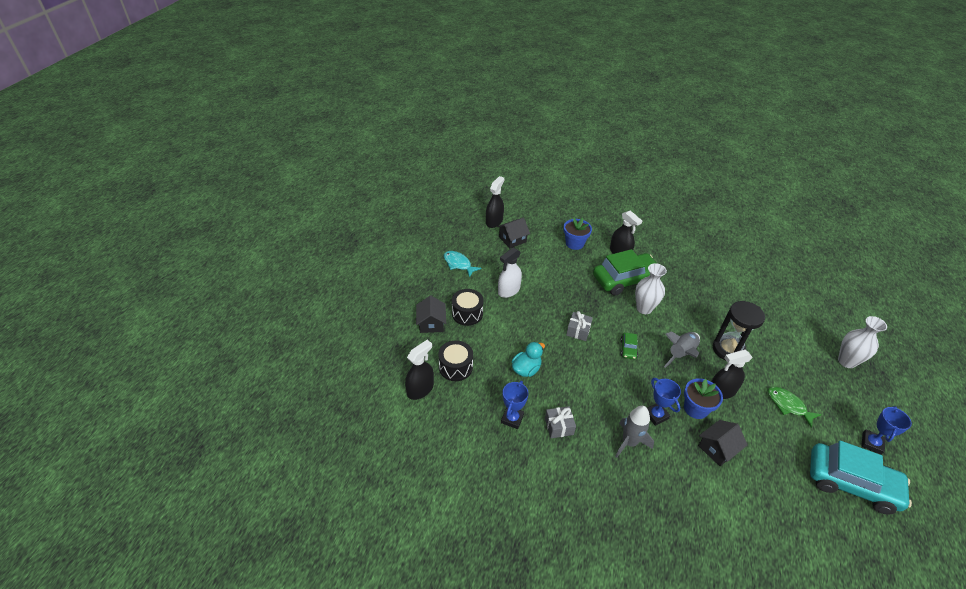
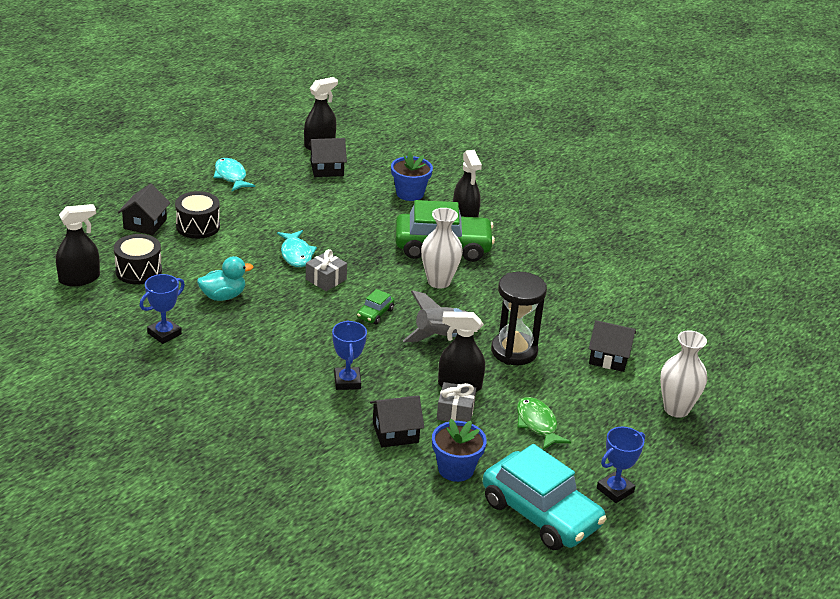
camera: 20 degrees right, 10 degrees down
white spray bottle [498,248,522,298] -> none
grey gift [545,406,576,438] -> grey gift moved to [437,382,476,422]
grey rocket [615,406,654,458] -> none
blue flower pot [684,378,723,419] -> blue flower pot moved to [432,419,487,482]
none -> turquoise fish [277,230,317,267]
none -> black house [589,320,636,372]

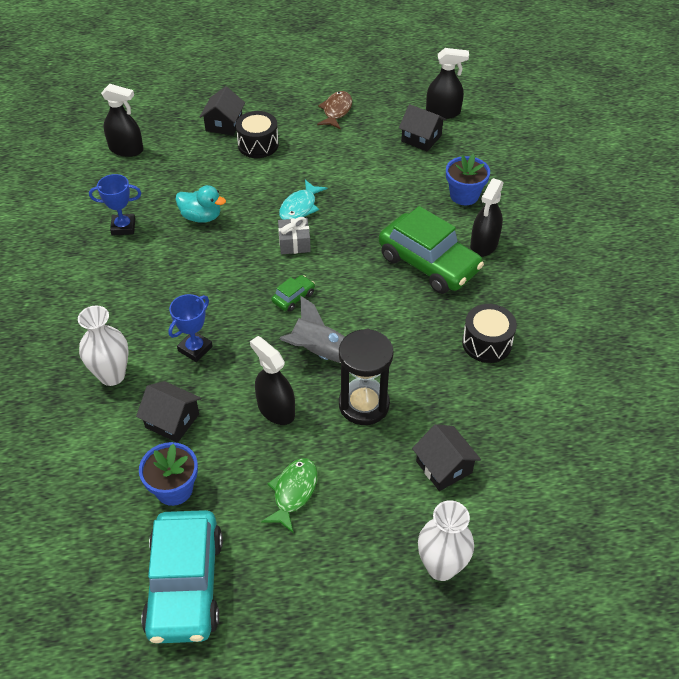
camera: 45 degrees right, 15 degrees up
black drum [114,234,162,284] -> black drum moved to [462,304,517,363]
black house [118,184,171,235] -> black house turned 45 degrees counterclockwise [200,86,245,136]
turquoise fish [213,158,255,191] -> brown fish [317,91,352,129]
green car [357,289,395,324] -> green car turned 150 degrees clockwise [271,275,315,312]
white vase [421,208,463,289] -> white vase moved to [78,305,128,386]
grey gift [437,382,476,422] -> none
blue trophy [597,427,645,503] -> none

